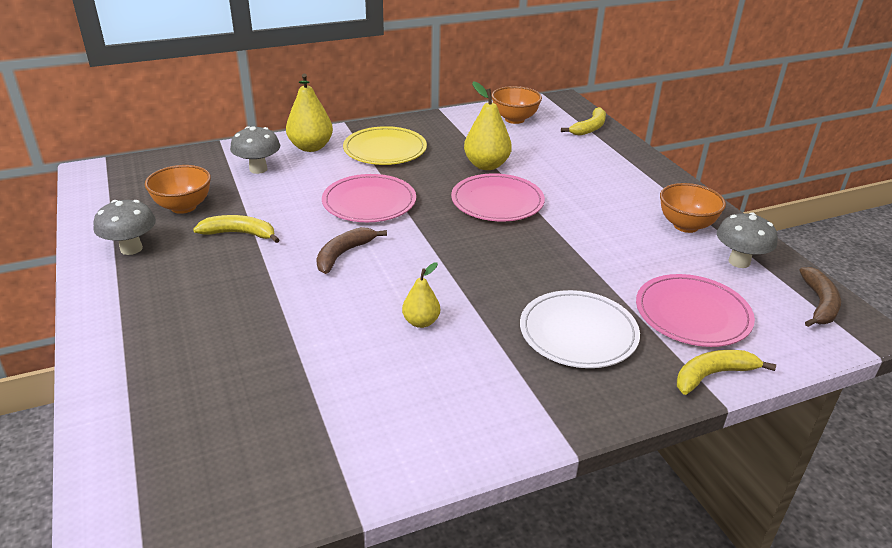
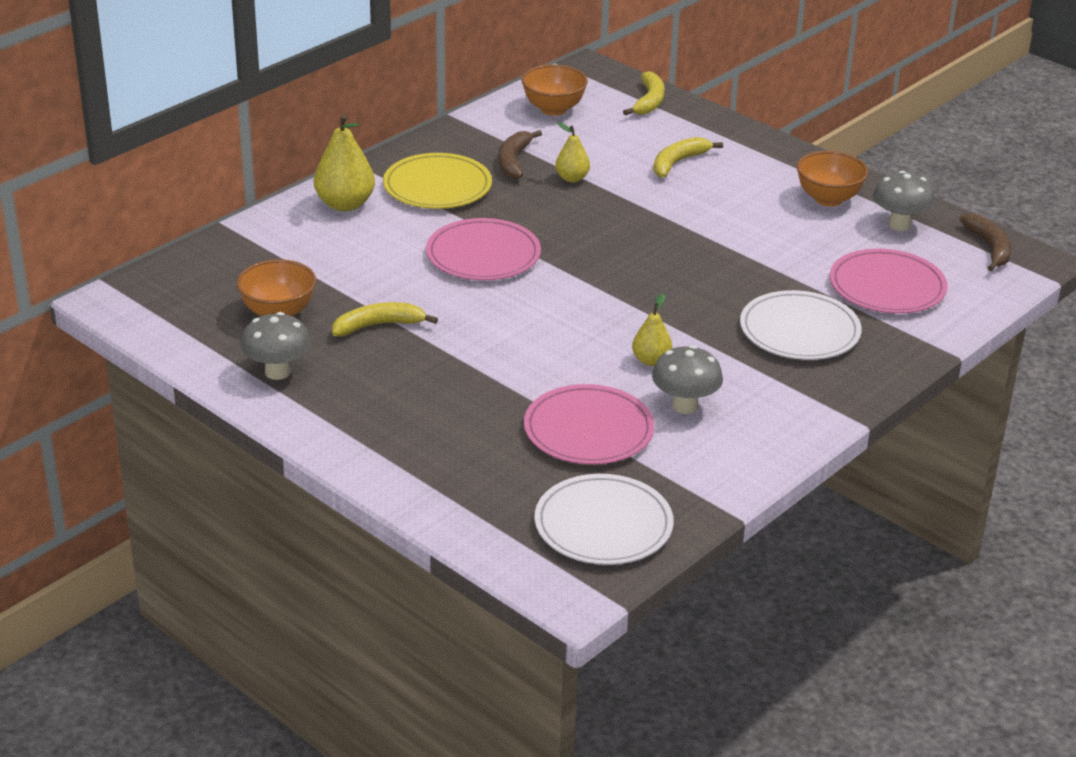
camera: 25 degrees left, 0 degrees up
grey mushroom [230,126,280,174] -> grey mushroom moved to [652,345,723,414]
brown banana [316,227,387,274] -> brown banana moved to [499,130,542,179]
pink plate [451,173,545,221] -> pink plate moved to [524,384,654,465]
yellow pear [464,81,512,170] -> yellow pear [555,122,590,183], size x0.59
yellow banana [677,350,776,395] -> yellow banana moved to [653,137,723,178]
none -> white plate [534,474,674,565]

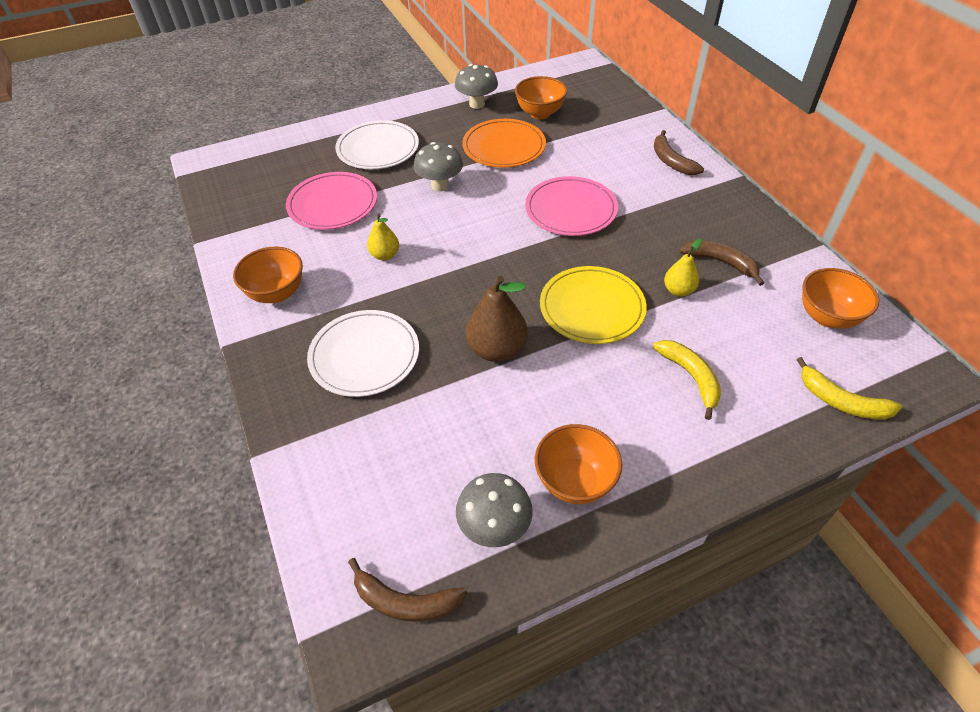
camera: 115 degrees right, 15 degrees up
yellow pear [314,114,375,211] -> brown banana [654,130,704,175]
yellow banana [332,302,438,336] -> orange plate [462,119,546,168]
yellow plate [383,153,492,209] -> yellow plate moved to [540,266,647,344]
white plate [534,474,674,565] -> white plate moved to [335,120,419,169]
grey mushroom [652,345,723,414] -> grey mushroom moved to [414,142,463,192]
pink plate [830,249,948,314] -> none
none -> orange bowl [233,247,303,303]
none -> brown pear [466,276,528,362]

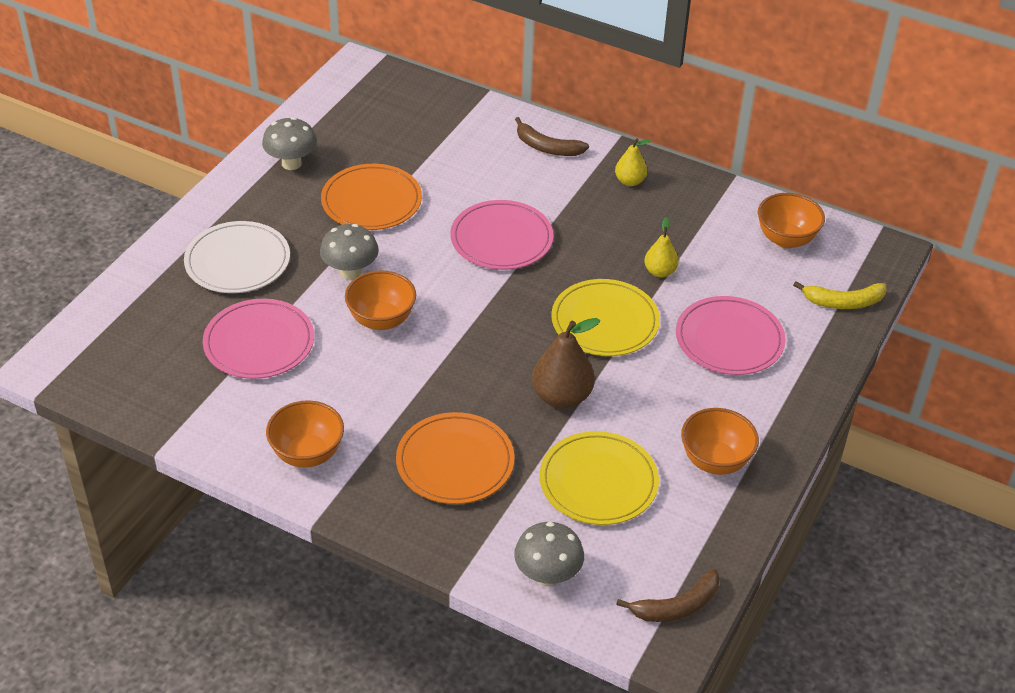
camera: 40 degrees left, 5 degrees down
white plate [307,310,419,397] -> orange plate [396,412,514,504]
yellow pear [367,214,399,260] -> yellow pear moved to [615,138,651,186]
grey mushroom [456,473,533,547] -> grey mushroom moved to [514,522,584,586]
orange bowl [515,76,567,119] -> orange bowl moved to [345,270,416,330]
yellow banana [653,340,721,420] -> pink plate [676,296,786,375]
brown banana [679,240,764,286] -> none
none -> yellow plate [539,431,659,525]

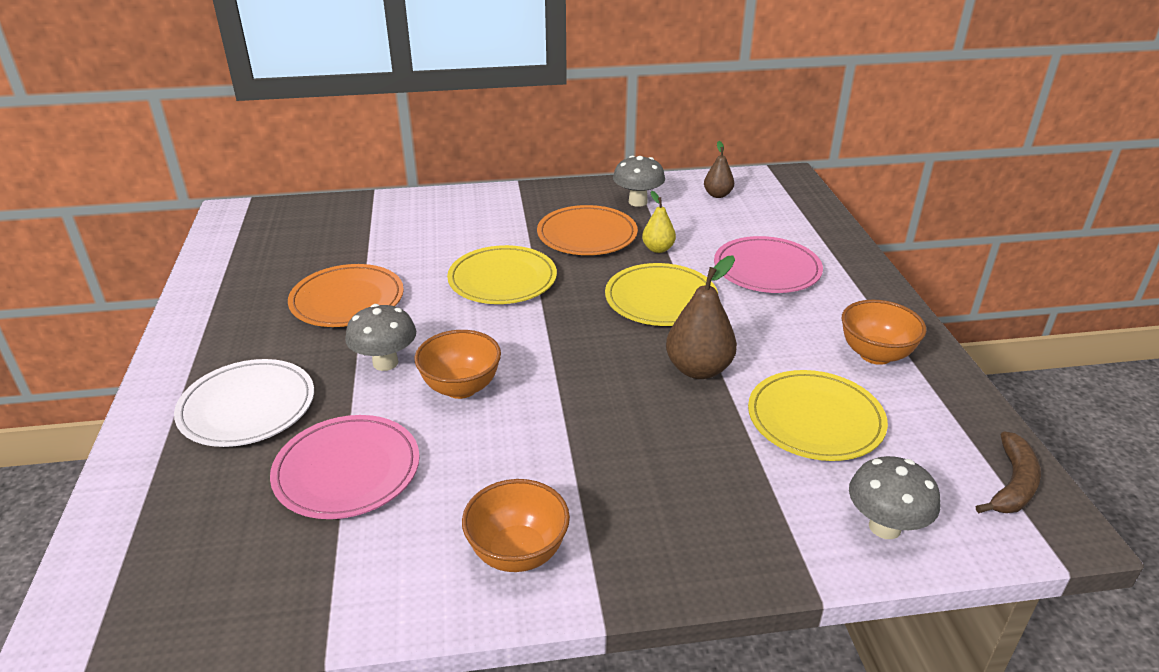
camera: 35 degrees left, 10 degrees down
grey mushroom [262,117,317,170] -> grey mushroom moved to [613,156,665,207]
orange plate [396,412,514,504] -> orange plate moved to [537,205,638,255]
pink plate [451,200,553,270] -> yellow plate [447,245,557,304]
brown banana [515,117,589,156] -> none
yellow pear [615,138,651,186] -> none
orange bowl [758,193,825,248] -> brown pear [704,141,734,198]
yellow banana [793,281,886,309] -> none

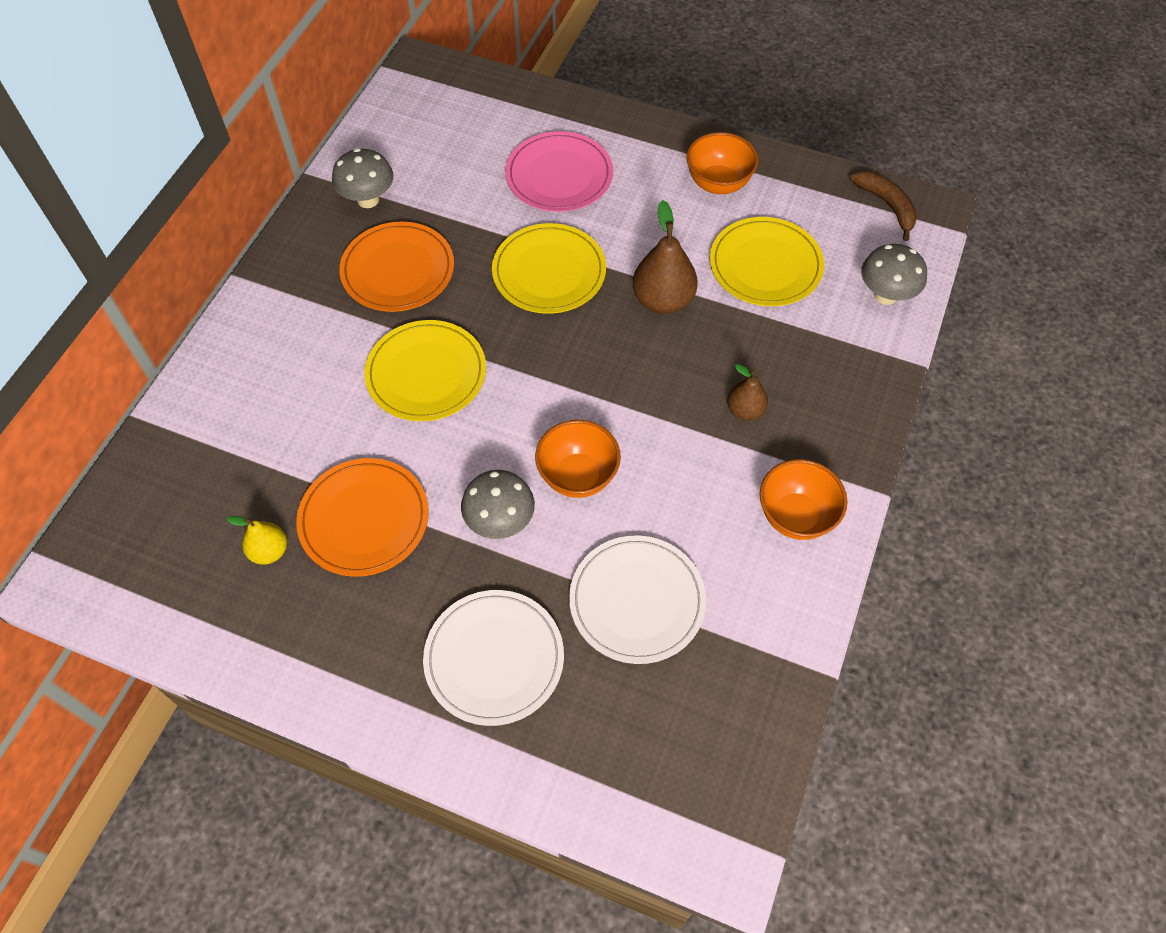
camera: 60 degrees left, 25 degrees up
pink plate [270,415,420,519] -> white plate [569,535,706,664]
yellow pear [642,191,676,253] -> yellow pear moved to [226,516,287,565]
brown pear [704,141,734,198] -> brown pear moved to [727,364,768,420]

